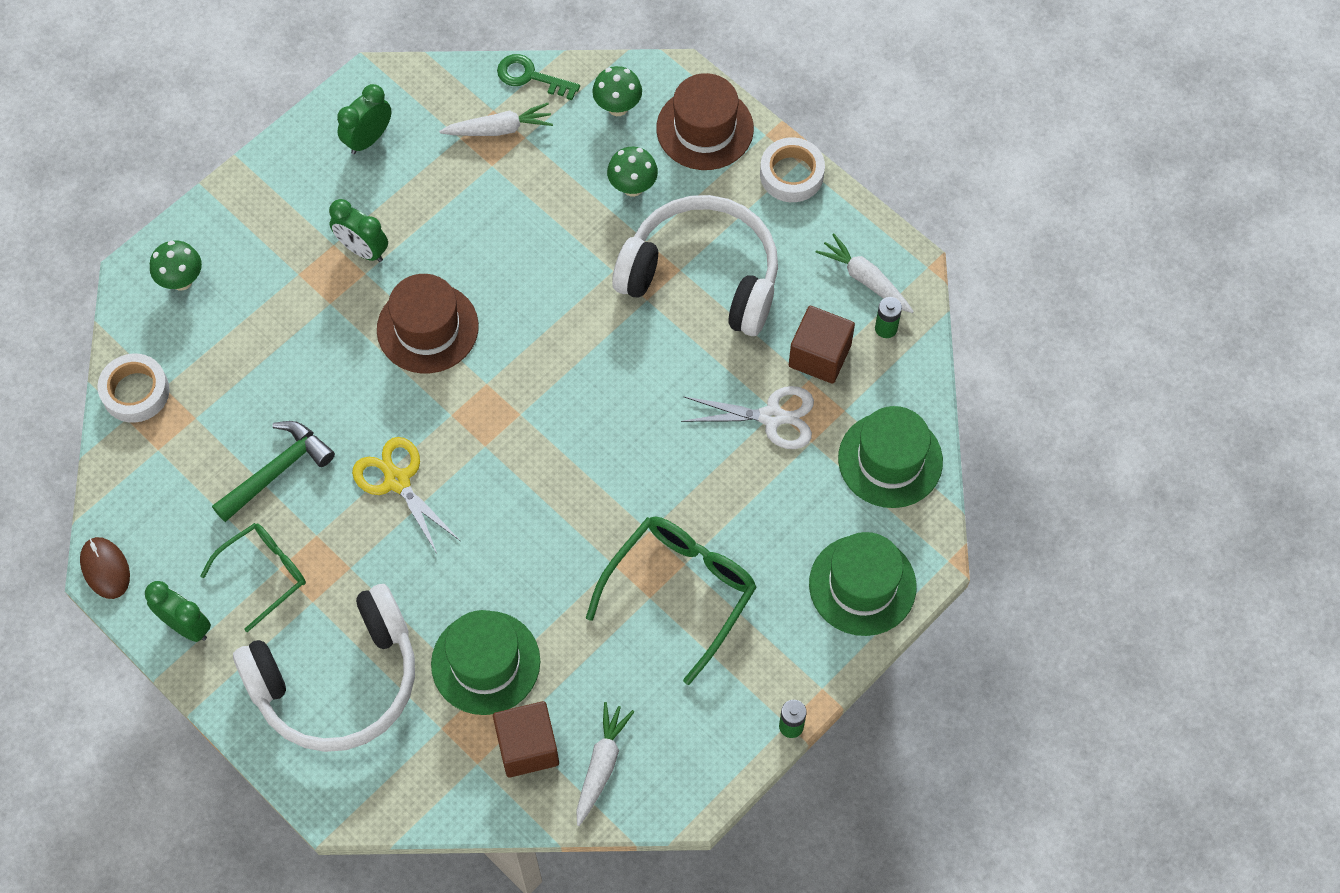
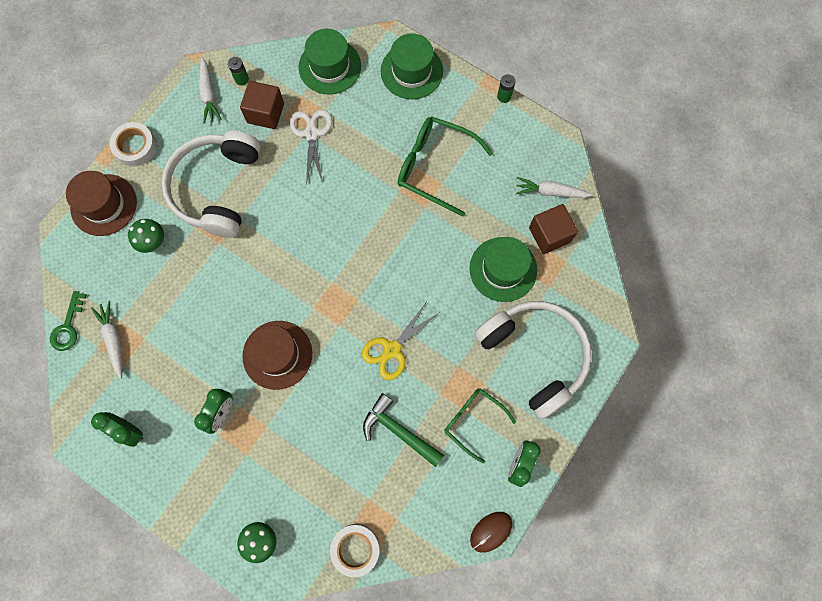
camera: 100 degrees left, 10 degrees up
green mushroom [592,66,642,116] -> none
white carrot [816,233,914,313] -> white carrot turned 45 degrees counterclockwise [199,57,222,124]

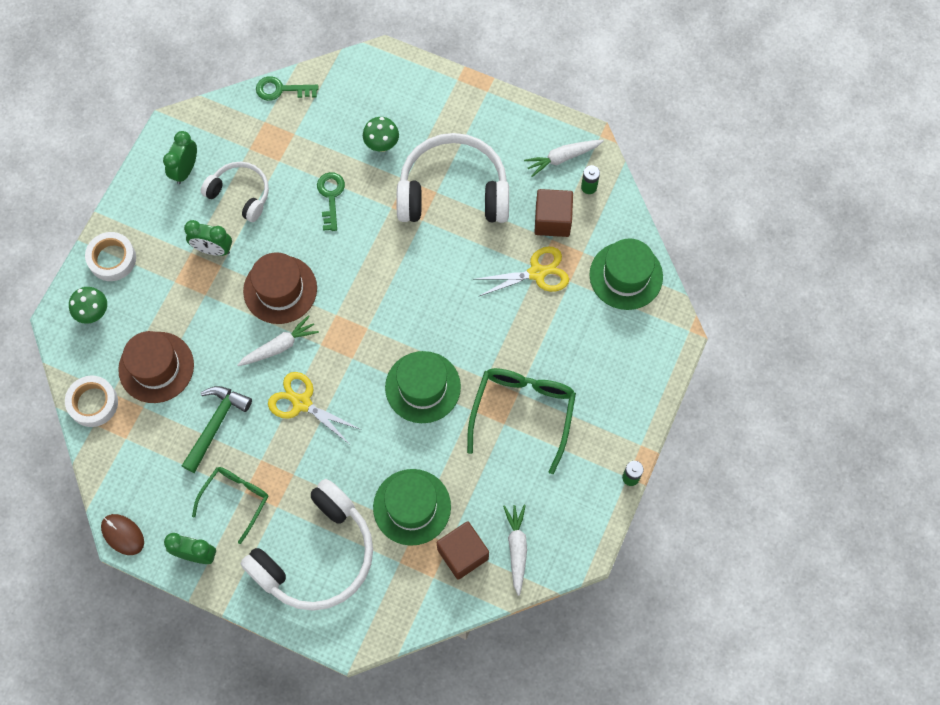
camera: 80 degrees right, 5 degrees down
brown hat [66,171,137,236] -> brown hat moved to [118,331,194,403]
white carrot [91,301,122,379] -> white carrot moved to [238,315,319,366]
white tape [109,122,157,166] -> white tape moved to [85,232,136,281]
white scissors [290,109,332,185] -> yellow scissors [476,247,569,297]
green hat [381,33,443,99] -> green hat moved to [385,351,461,423]
none -> white headphones [201,162,269,222]
none -> green key [317,172,345,231]

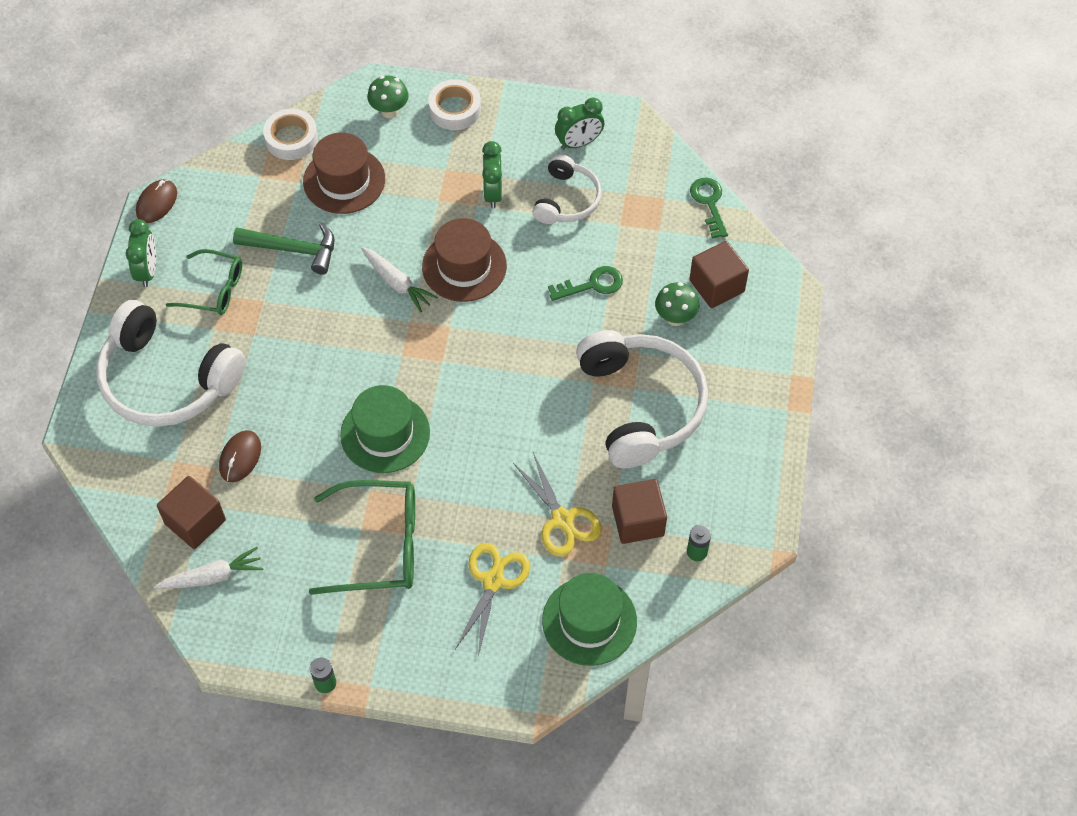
camera: 75 degrees right, 10 degrees down
green clock [163,131,197,184] -> green clock turned 150 degrees clockwise [555,97,604,150]
yellow scissors [268,372,362,444] -> yellow scissors moved to [455,543,530,656]
green hat [373,469,451,546] -> brown mouse [219,430,261,482]
white carrot [524,140,604,177] -> none
none -> brown cube [690,241,749,308]

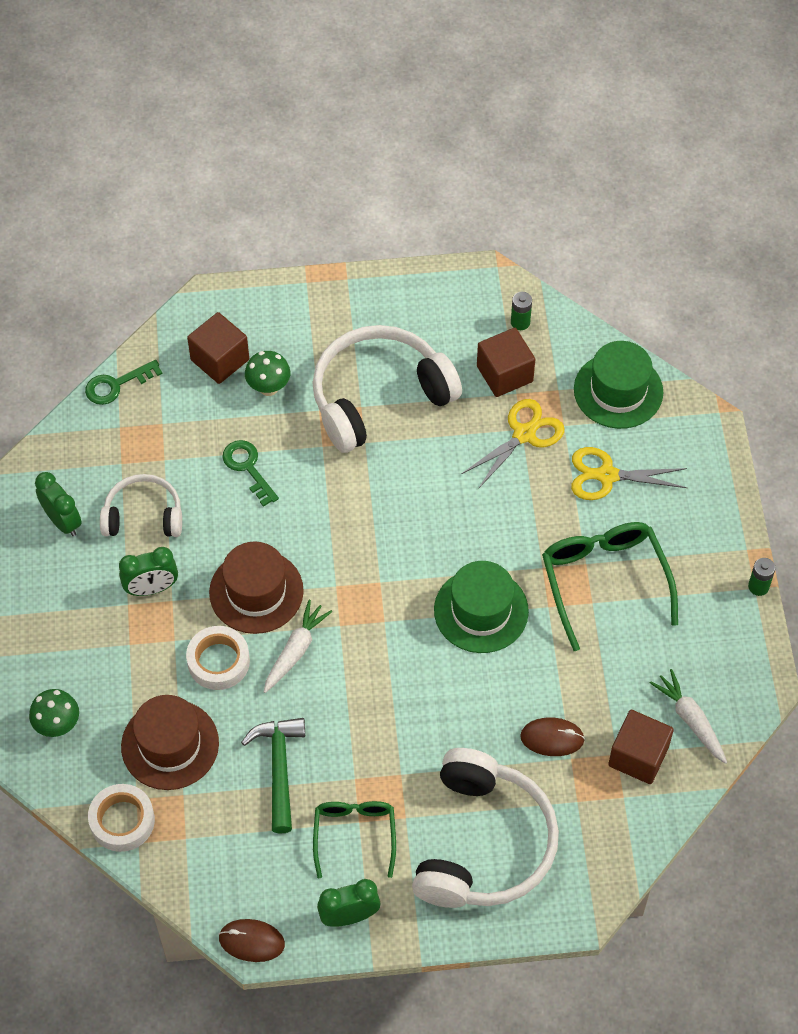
camera: 105 degrees left, 0 degrees up
white tape [428,79,481,130] -> white tape moved to [186,626,250,690]

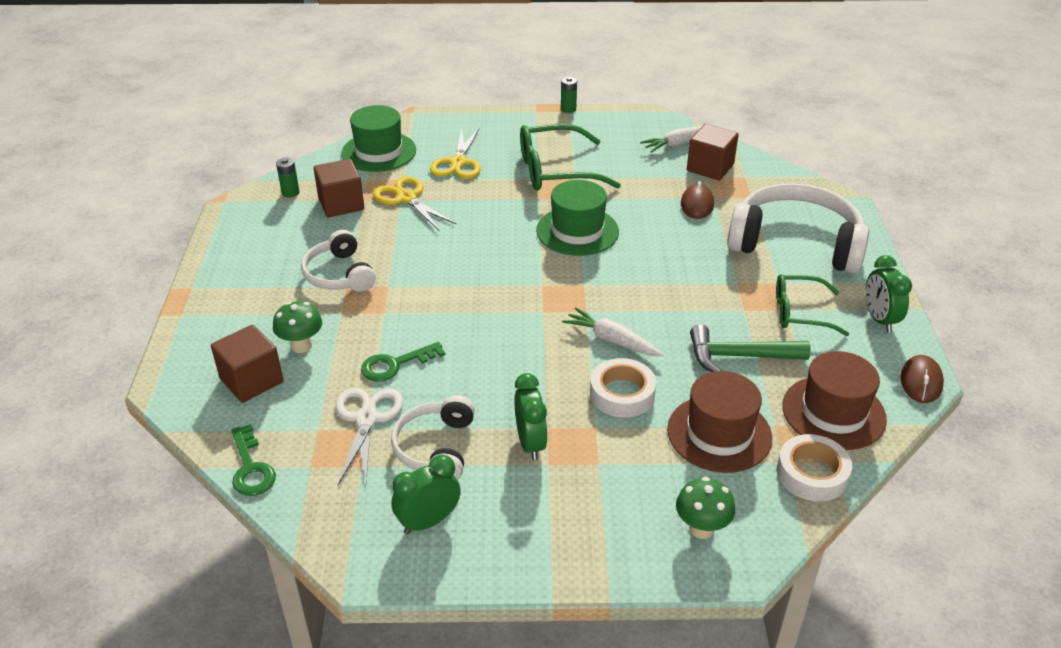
camera: 85 degrees left, 20 degrees down
brown hat [209,541,304,634] -> brown hat moved to [782,351,887,450]
white headphones [312,325,462,453] -> white headphones [301,230,376,292], size x0.56
none -> white scissors [336,388,403,485]

